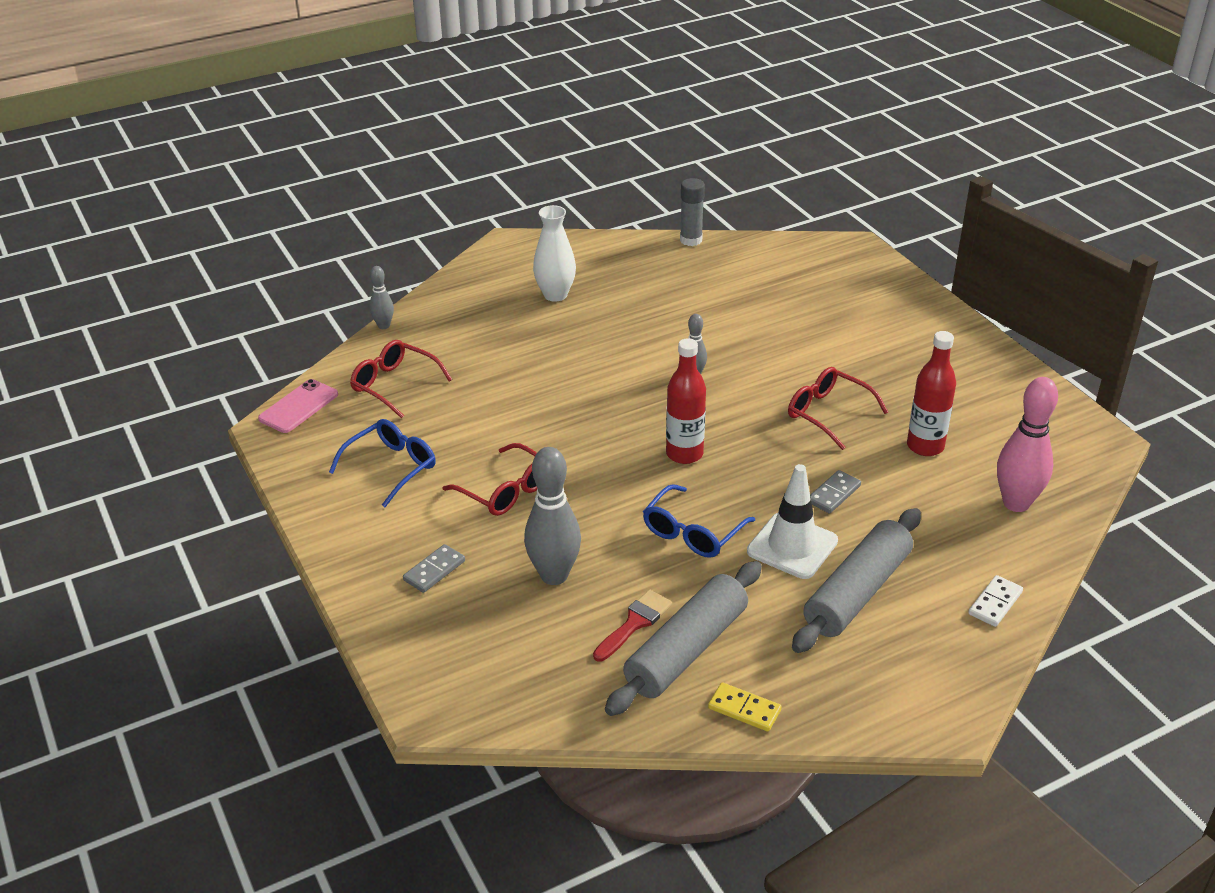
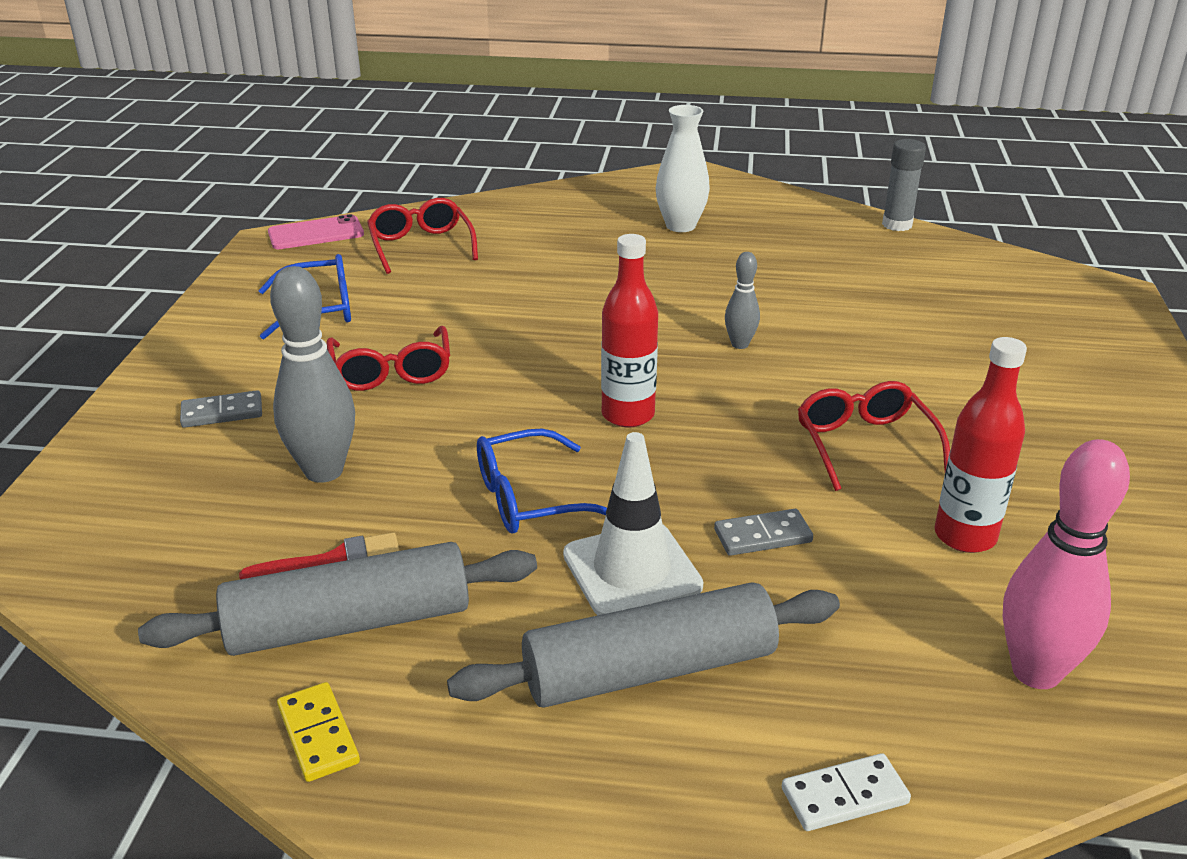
camera: 35 degrees right, 5 degrees down
grey bowling pin [369,266,394,329] -> none

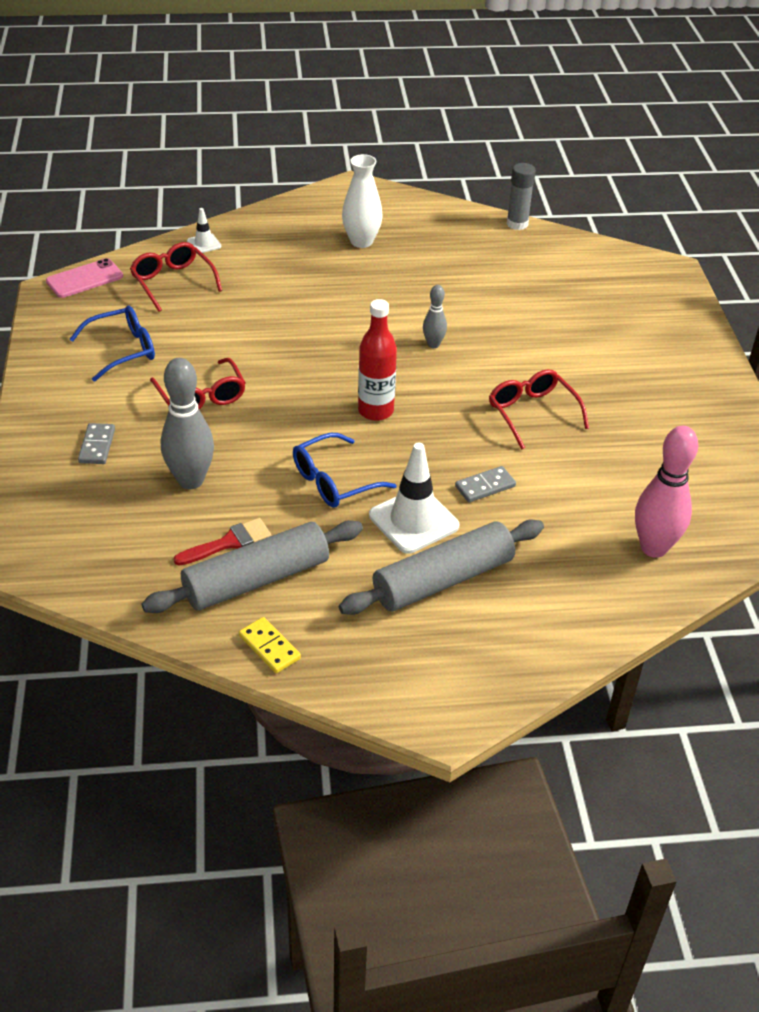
camera: 15 degrees left, 10 degrees up
grey domino [180,390,262,428] -> grey domino turned 60 degrees counterclockwise [78,423,115,464]
white domino [782,753,911,831] -> none
red bottle [934,337,1027,553] -> none
none -> white traffic cone [187,208,221,253]

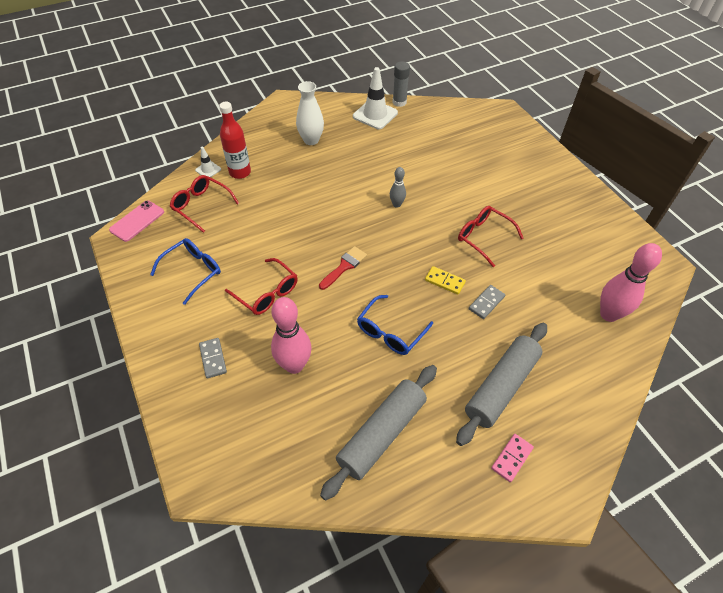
camera: 20 degrees left, 10 degrees up
grey bowling pin [161,358,214,489] -> pink bowling pin [271,297,312,374]
red brush [174,518,272,566] -> red brush moved to [319,246,367,290]
yellow domino [239,617,301,673] -> yellow domino moved to [425,266,466,295]
red bottle [358,299,397,421] -> red bottle moved to [219,102,251,179]
white traffic cone [369,442,459,554] -> white traffic cone moved to [353,67,398,129]
none -> pink domino [491,434,534,482]

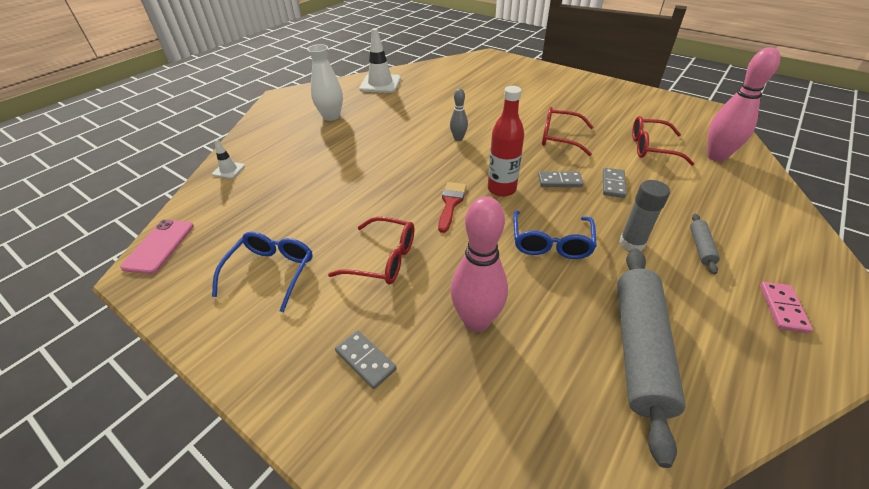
camera: 25 degrees left, 10 degrees down
red glasses [170,175,239,233] -> red glasses moved to [632,116,694,166]
red bottle [219,102,251,179] -> red bottle moved to [488,86,524,197]
grey glue stick [393,61,410,107] -> grey glue stick moved to [619,180,670,251]
yellow domino [425,266,466,295] -> grey domino [538,171,584,187]
grey rolling pin [456,323,547,446] -> grey rolling pin [690,214,720,274], size x0.44

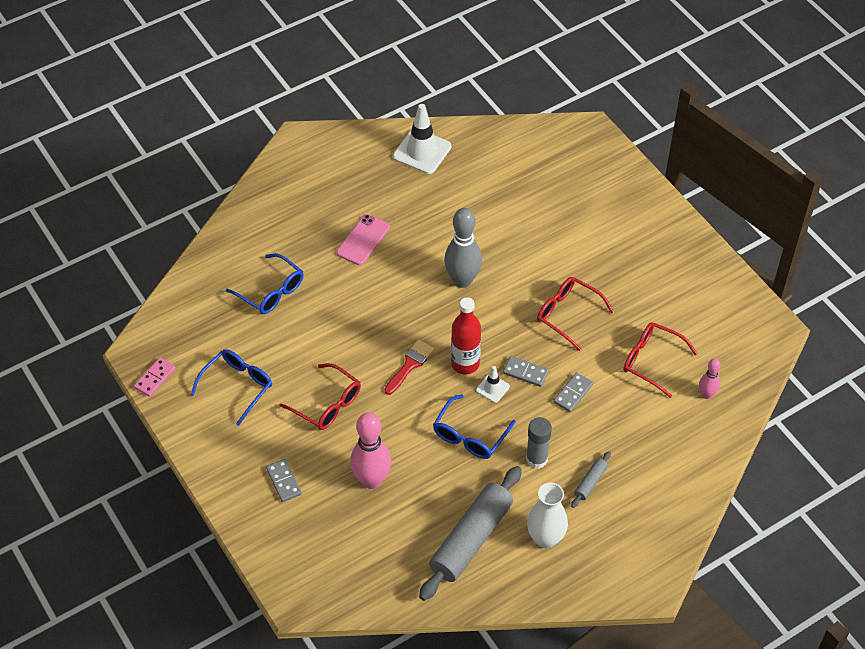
camera: 20 degrees right, 10 degrees up
pink phone [120,220,194,274] -> pink phone moved to [336,214,390,265]
white traffic cone [212,139,245,179] -> white traffic cone moved to [476,366,510,403]
white vase [307,44,343,121] -> white vase moved to [527,483,568,548]
grey bowling pin [450,89,468,141] -> grey bowling pin [444,208,482,288], size x1.89
pink bowling pin [707,47,780,162] -> pink bowling pin [699,359,721,399], size x0.53
pink domino [760,282,813,333] -> pink domino moved to [134,357,176,397]
none -> blue glasses [226,253,303,314]

